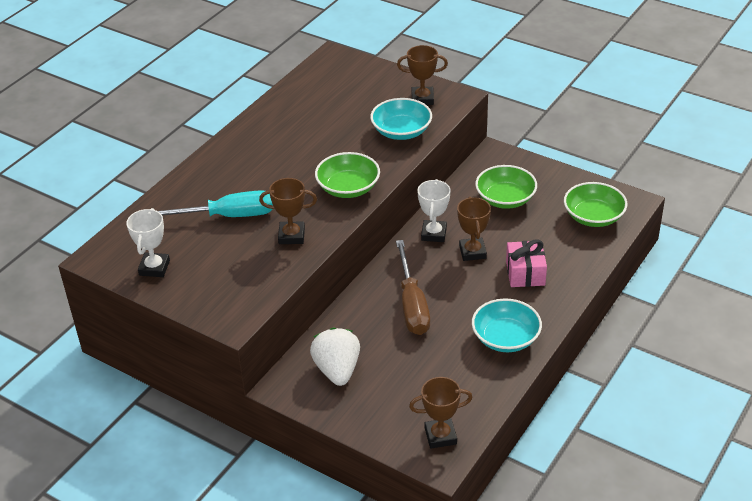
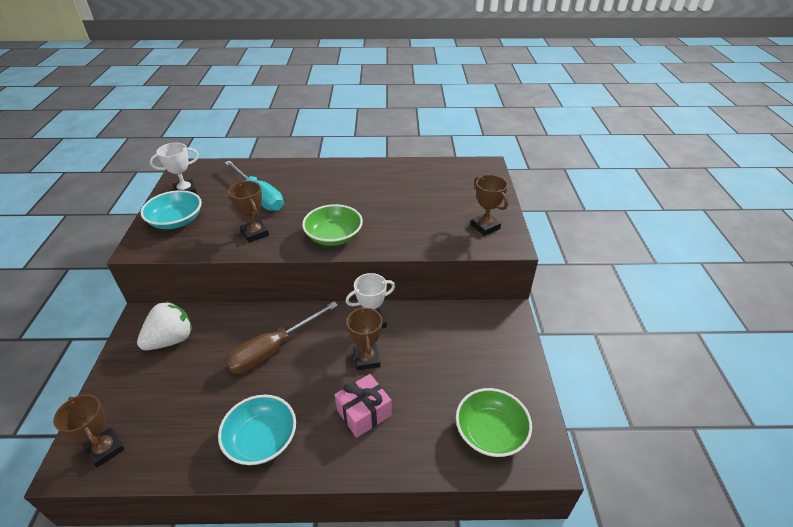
camera: 55 degrees right, 0 degrees up
turquoise bowl [370,98,432,140] -> turquoise bowl moved to [141,190,202,229]
brown trophy [457,197,491,261] -> brown trophy turned 60 degrees counterclockwise [347,306,382,371]
green bowl [475,165,537,209] -> none

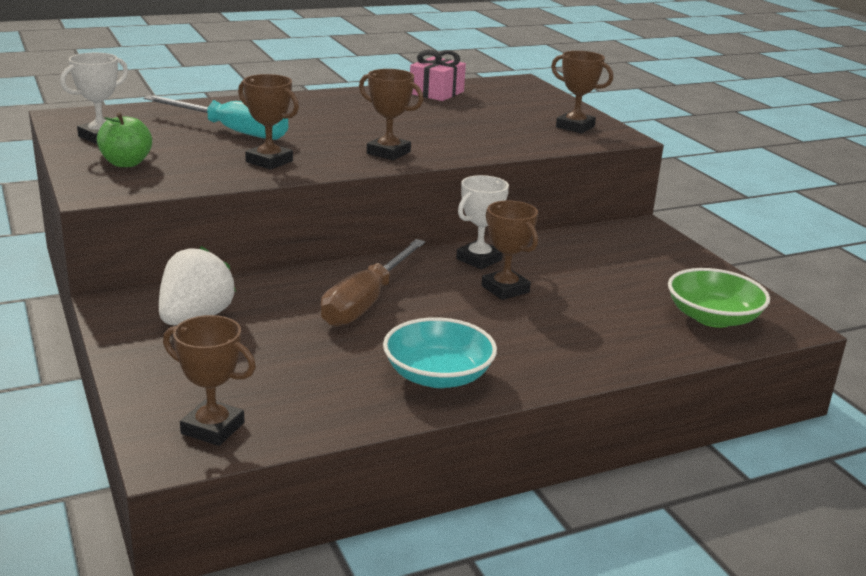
camera: 25 degrees left, 15 degrees down
turquoise bowl [141,190,202,229] -> green apple [97,112,152,167]
green bowl [302,204,363,246] -> brown trophy [359,69,423,160]
pink gift [335,374,392,438] -> pink gift moved to [410,50,466,101]

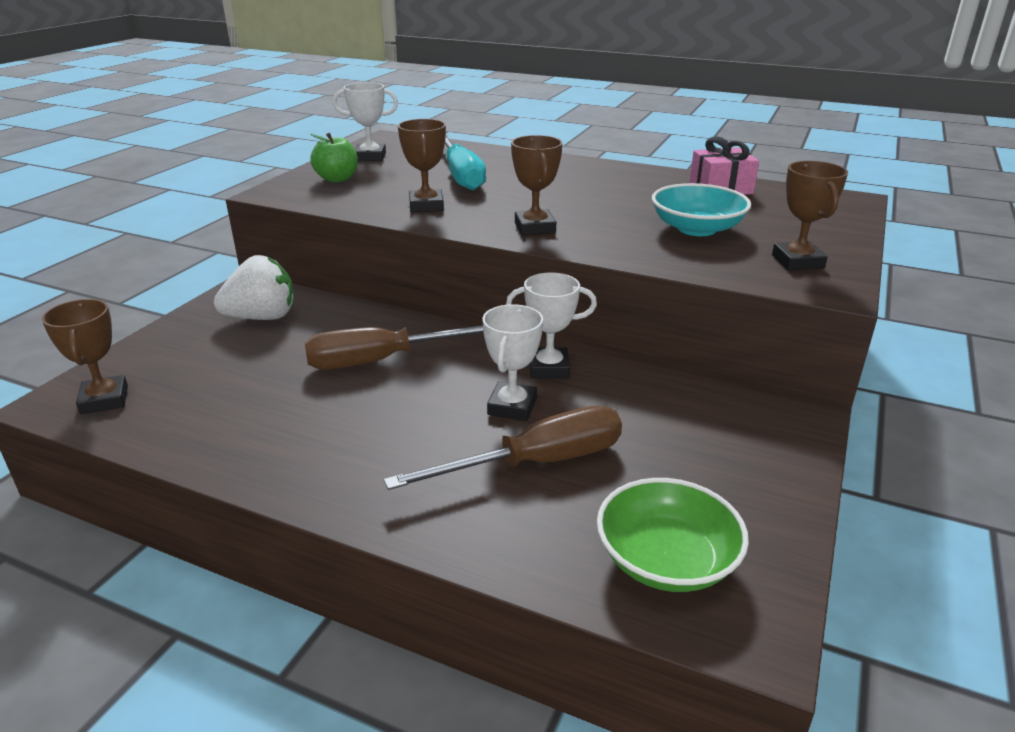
camera: 50 degrees right, 5 degrees up
turquoise bowl [383,317,497,388] -> turquoise bowl moved to [652,183,751,236]
brown trophy [482,200,538,300] -> white trophy [482,304,543,421]
none -> brown screwdriver [384,406,622,490]

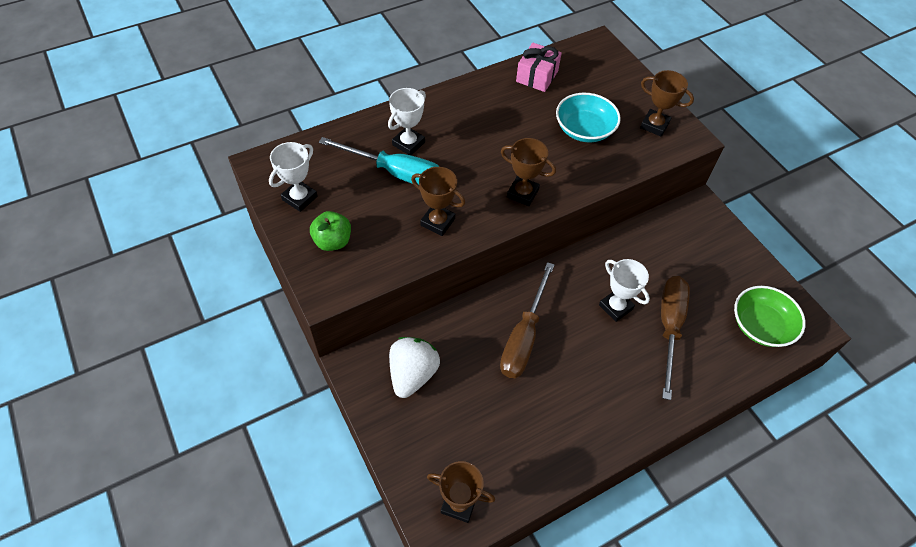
camera: 55 degrees left, 25 degrees up
white trophy [506,272,597,378] -> white trophy moved to [388,88,426,155]

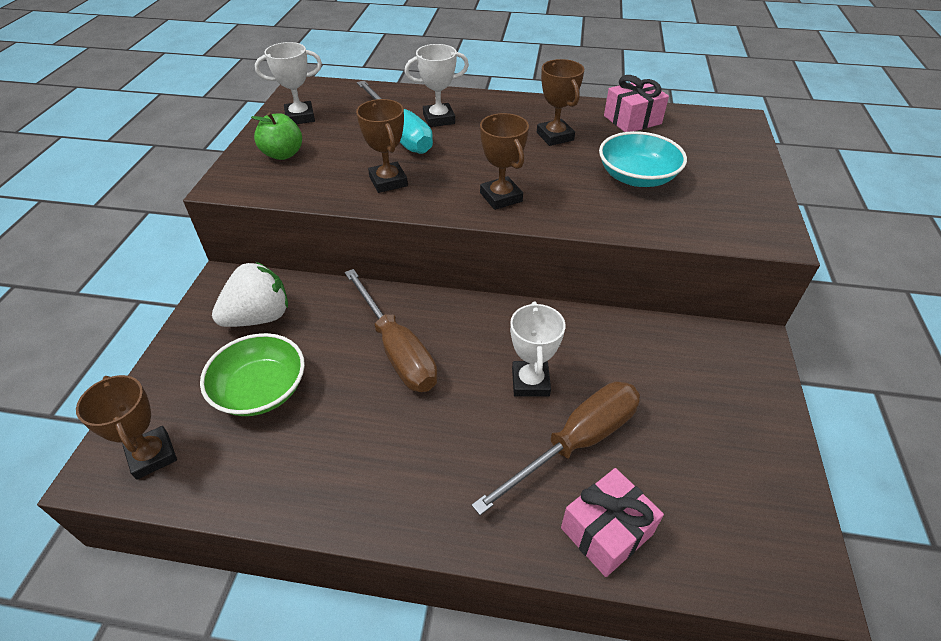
camera: 40 degrees right, 10 degrees down
brown screwdriver [500,262,555,378] -> brown screwdriver turned 90 degrees counterclockwise [345,269,438,392]
brown trophy [640,70,694,137] -> brown trophy moved to [537,59,584,146]
green bowl [734,286,806,347] -> green bowl moved to [200,333,305,416]
none -> pink gift [561,468,664,577]

